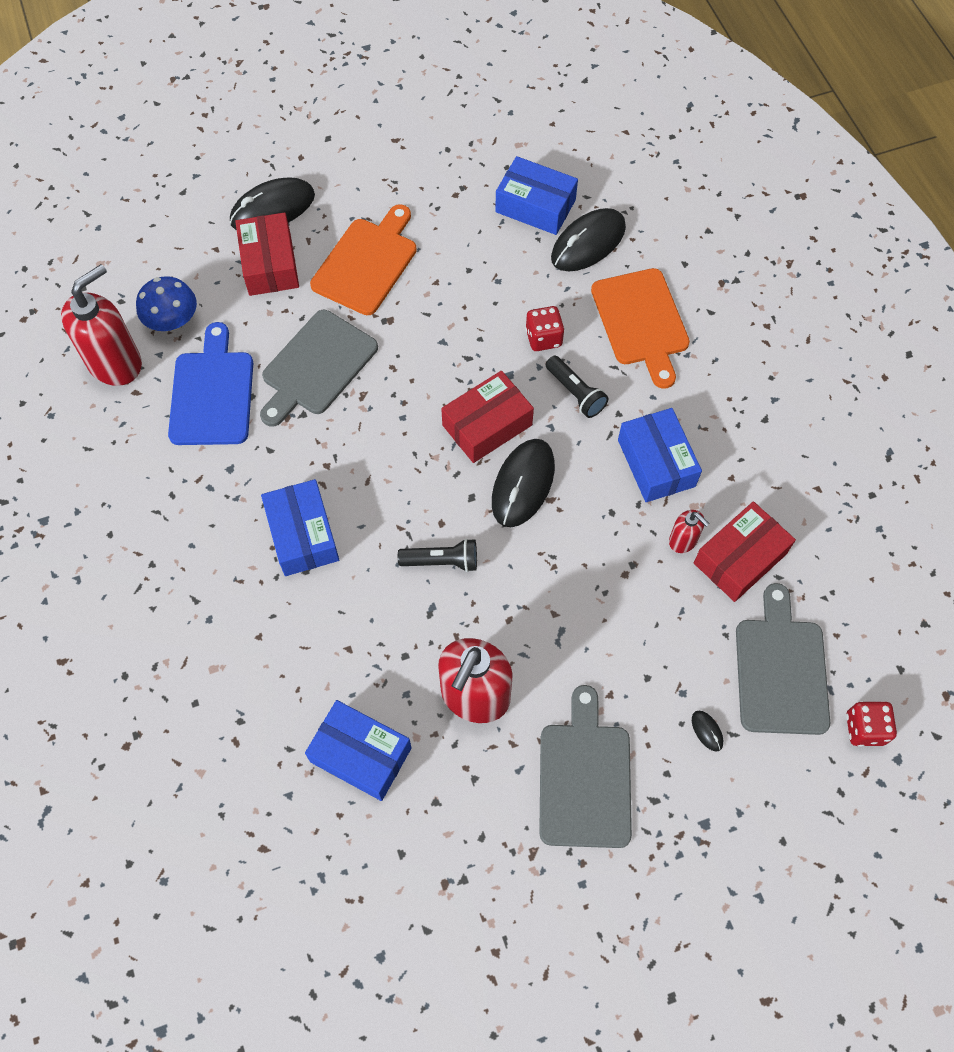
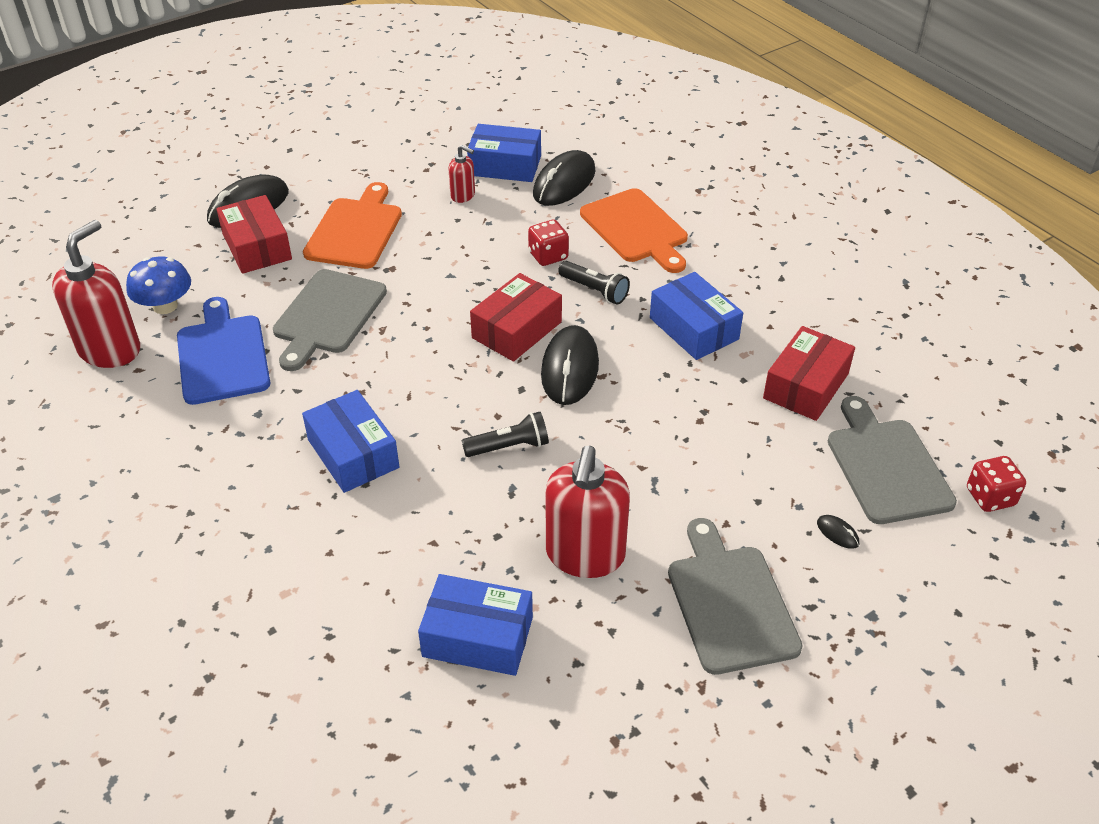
camera: 15 degrees left, 20 degrees down
red soap dispenser [669,510,710,553] -> red soap dispenser moved to [448,145,475,203]

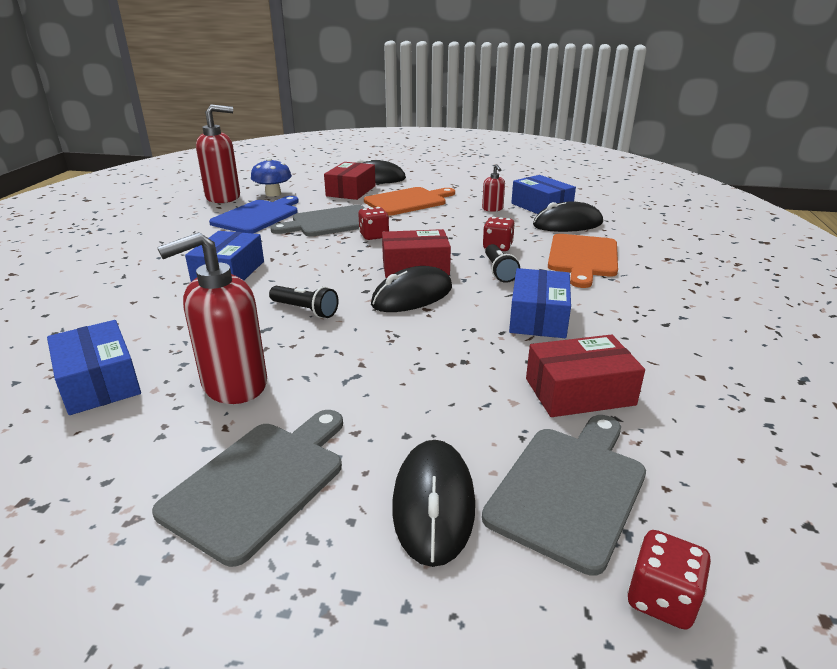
camera: 45 degrees right, 15 degrees down
black mouse [817,515,859,549] -> black mouse [392,440,475,567], size x2.48
none -> red dice [358,207,389,240]

